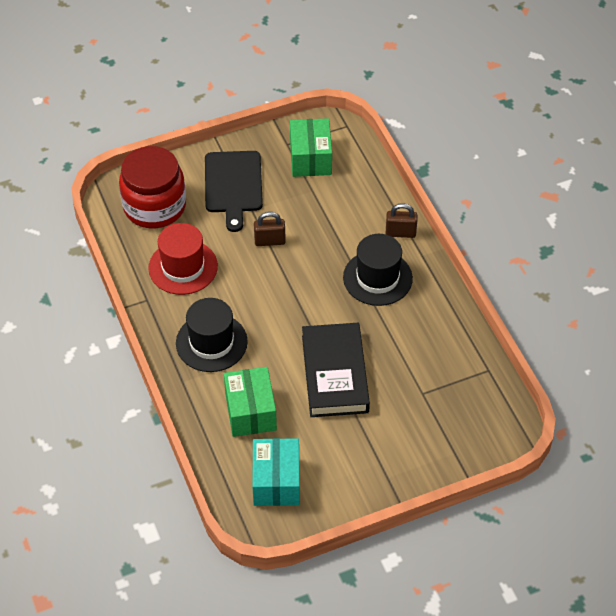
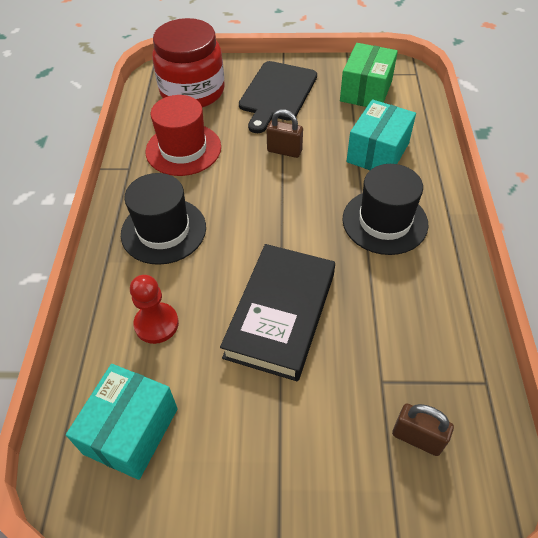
camera: 25 degrees right, 0 degrees up
green box [224,367,277,437] -> red pawn [130,275,179,344]
brown padlock [386,203,418,238] -> brown padlock moved to [392,404,454,456]
none -> turquoise box [346,99,416,170]

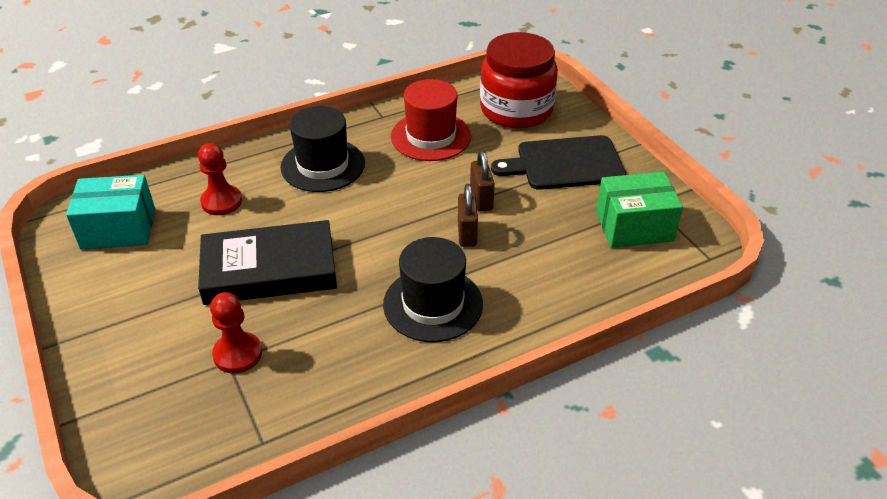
camera: 60 degrees right, 10 degrees down
turquoise box [346,99,416,170] -> none
brown padlock [392,404,454,456] -> brown padlock moved to [458,184,478,247]
none -> red pawn [210,292,262,373]

